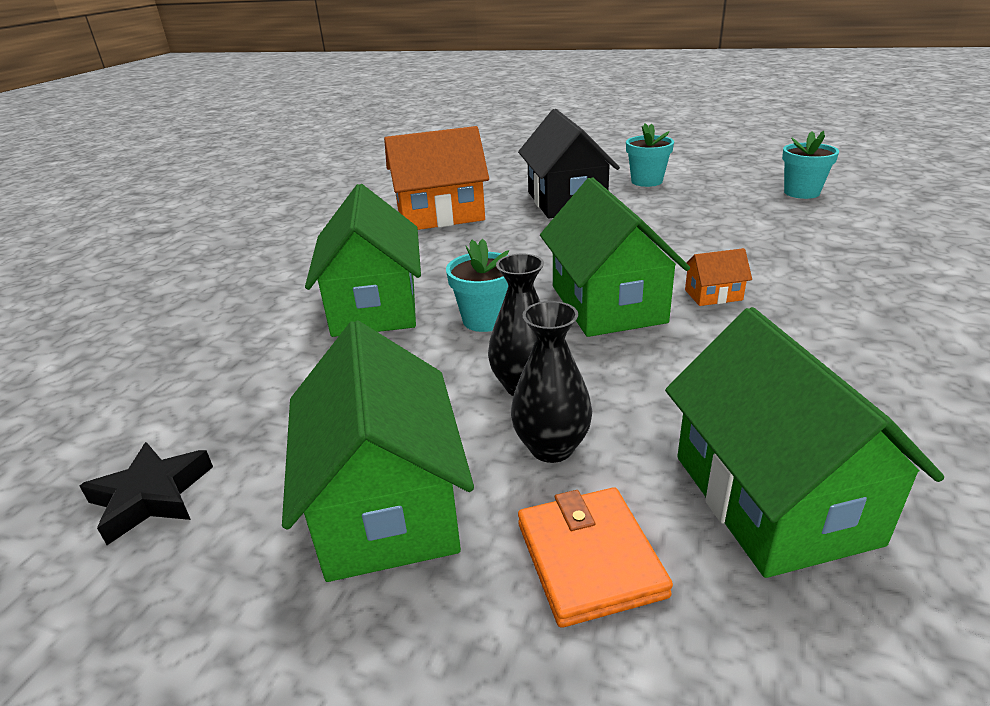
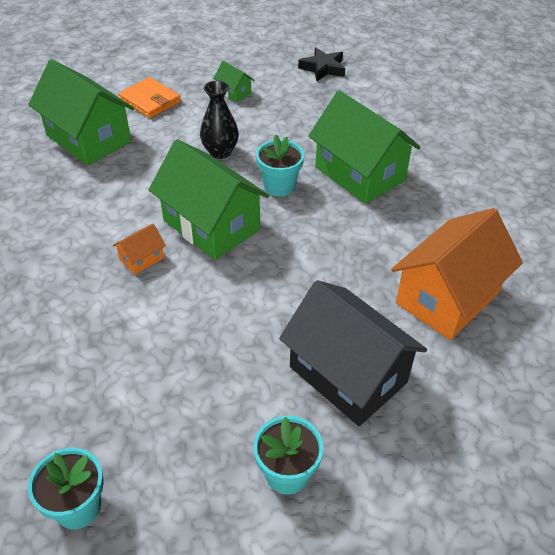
camera: 145 degrees right, 15 degrees up
green house [282,320,474,582] -> green house [213,61,254,102], size x0.43
black vase [511,301,592,463] -> none

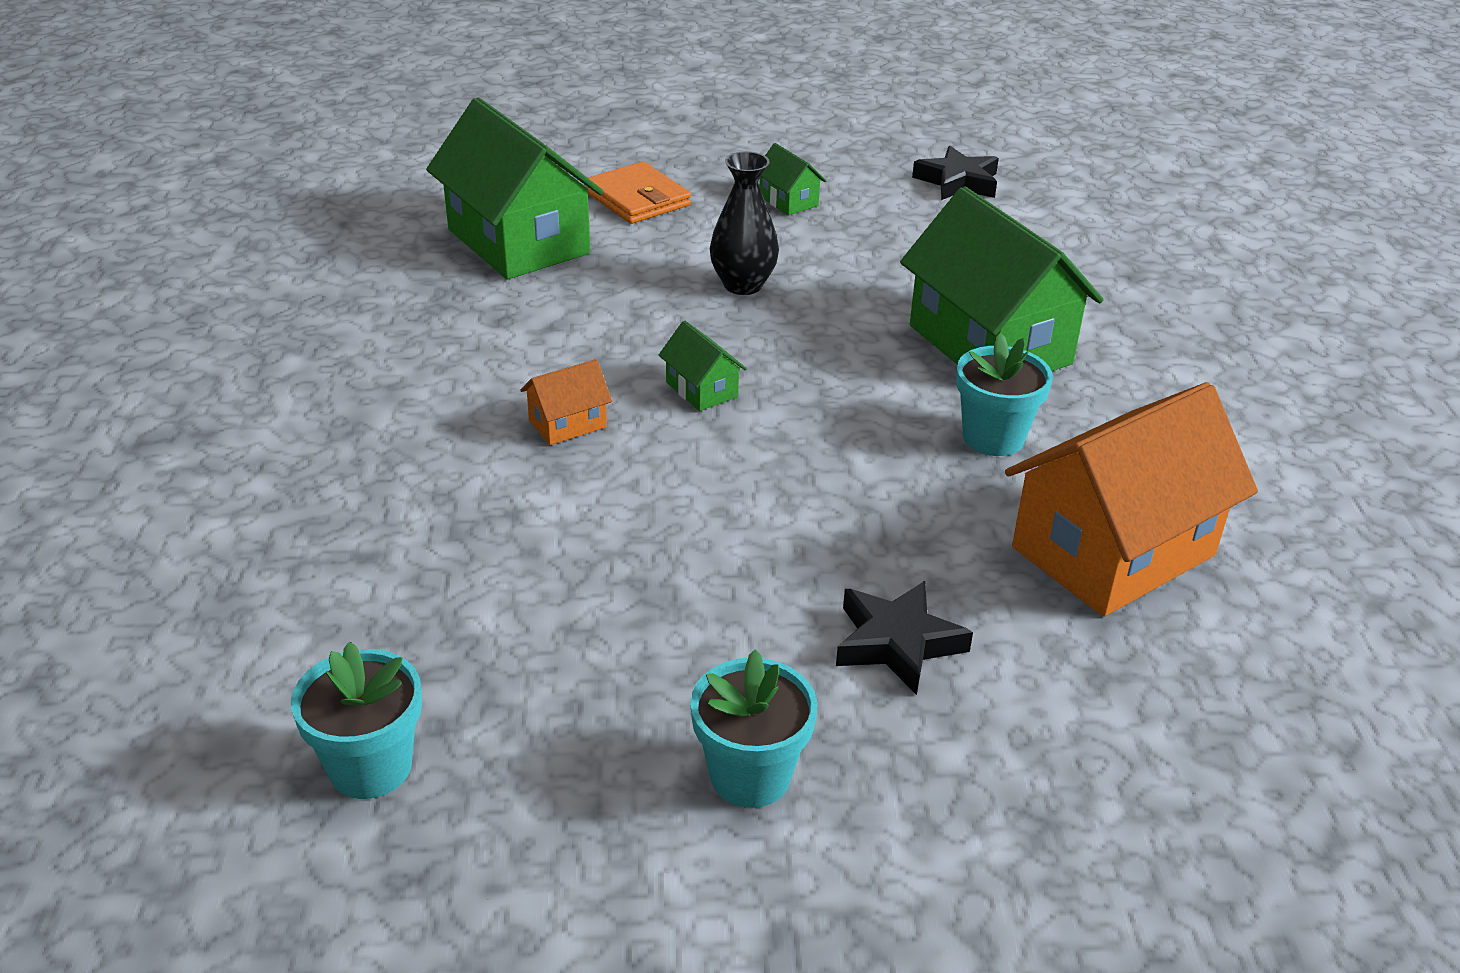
camera: 10 degrees right, 10 degrees down
green house [149,139,269,260] -> green house [659,321,747,411], size x0.43
turquoise flower pot [256,135,304,197] -> turquoise flower pot moved to [956,333,1053,456]
black house [279,280,427,426] -> black star [836,581,973,695]

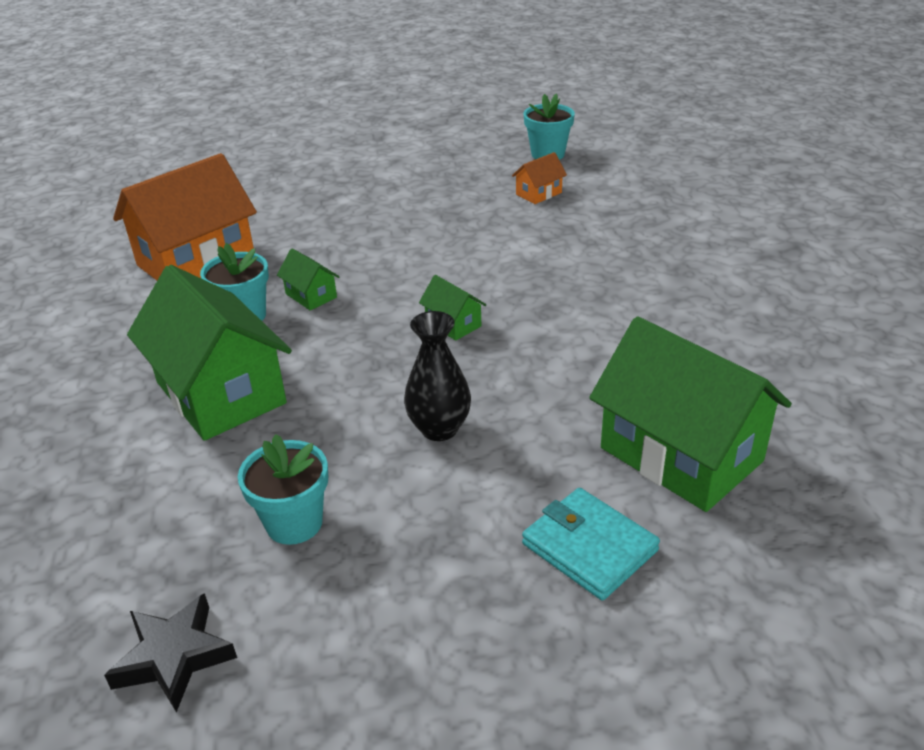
camera: 175 degrees right, 0 degrees up
orange house [520,359,612,445] -> orange house moved to [512,152,567,204]
orange wallet [585,162,691,224] -> turquoise wallet [522,488,660,601]
turquoise flower pot [690,649,817,808] -> turquoise flower pot moved to [238,434,328,545]
green house [759,143,826,215] -> green house moved to [277,249,340,311]
black star [836,581,973,695] -> none

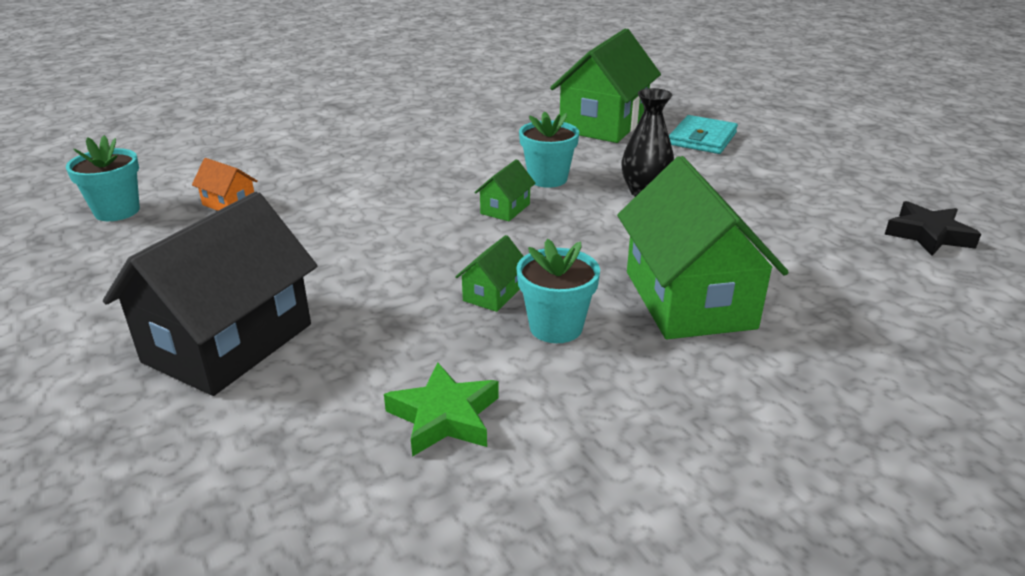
camera: 110 degrees left, 5 degrees down
orange house [113,153,257,280] -> green star [384,362,499,457]
green house [127,265,292,441] -> green house turned 45 degrees counterclockwise [617,156,789,339]
turquoise flower pot [238,434,328,545] -> turquoise flower pot moved to [519,111,579,188]
none -> black house [103,192,317,396]

